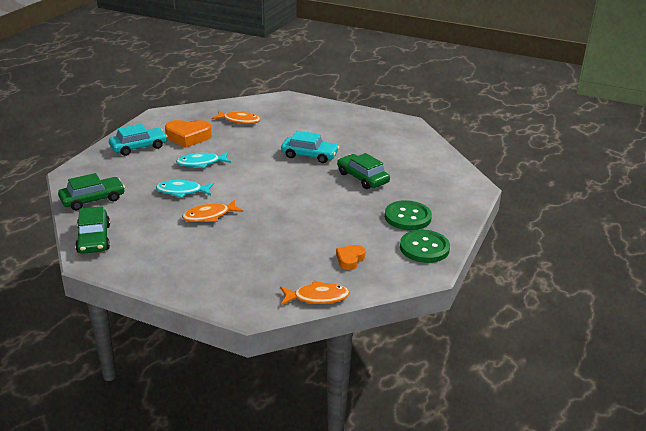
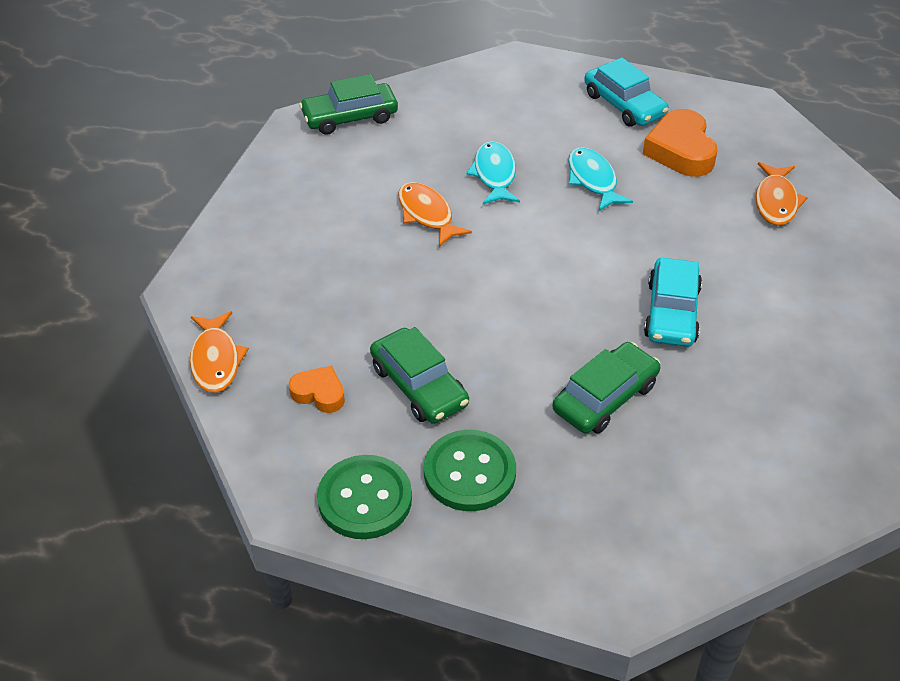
camera: 85 degrees right, 15 degrees up
green car [58,173,125,210] -> green car moved to [370,327,469,424]

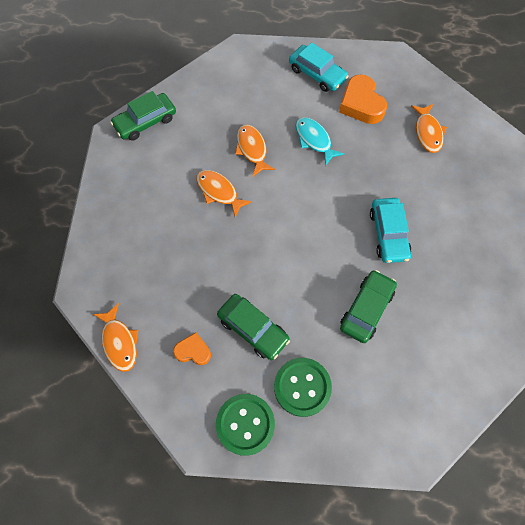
camera: 15 degrees left, 20 degrees up
turquoise fish [466,141,520,204] -> orange fish [235,125,275,177]

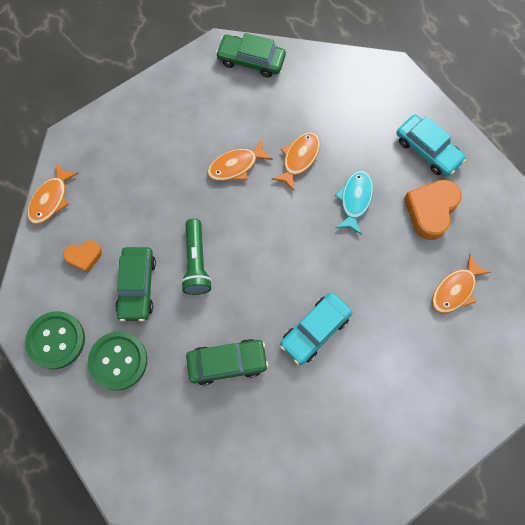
camera: 50 degrees right, 5 degrees up
orange heart [173,332,211,365] -> orange heart turned 105 degrees clockwise [63,240,102,273]
orange fish [196,170,252,217] -> orange fish turned 120 degrees counterclockwise [207,140,273,181]
turquoise car [289,42,349,92] -> turquoise car turned 45 degrees counterclockwise [397,115,466,176]
none -> green flashlight [181,219,212,295]

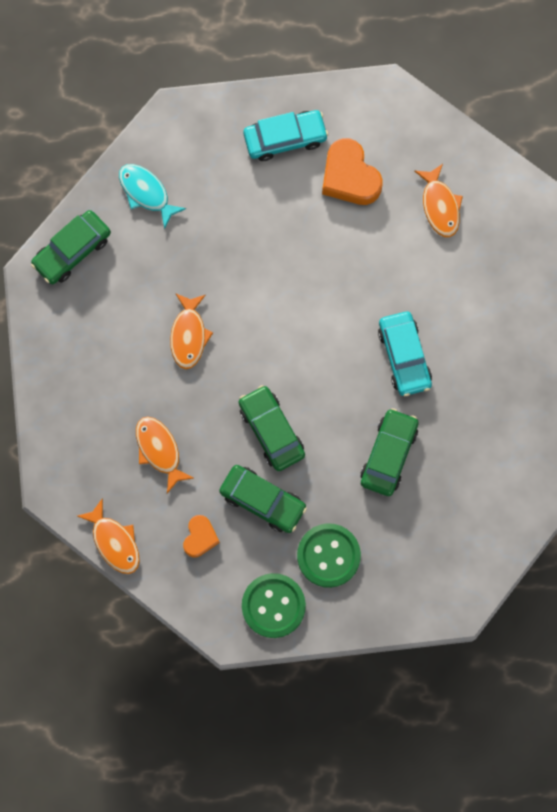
camera: 60 degrees left, 5 degrees up
green flashlight [181,219,212,295] -> green car [239,385,305,471]
orange fish [271,132,320,191] -> orange fish moved to [136,416,194,493]
turquoise fish [335,171,373,235] -> turquoise fish moved to [119,164,186,229]

